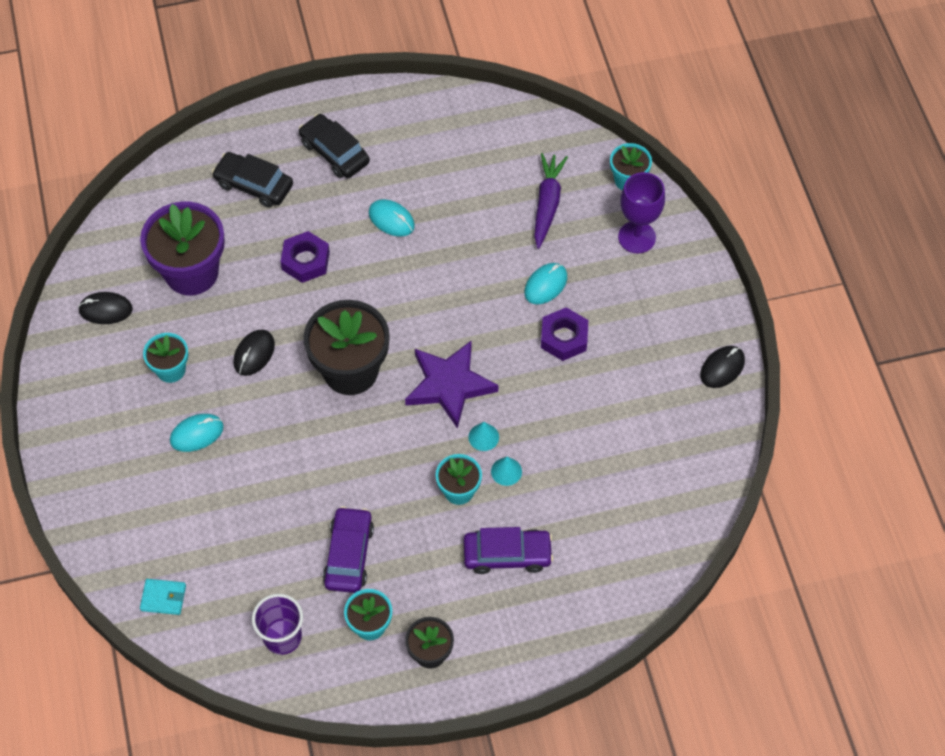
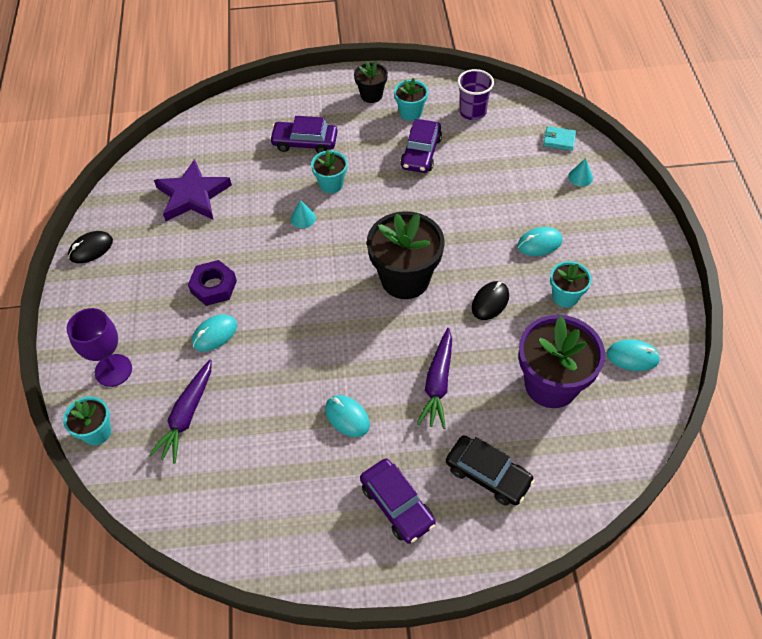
camera: 170 degrees left, 5 degrees down
black mouse [78,292,133,324] -> turquoise mouse [607,339,661,371]
purple nut [280,231,330,283] -> purple carrot [417,328,452,429]
black car [299,114,370,178] -> purple car [360,458,436,544]
purple star [405,340,498,429] -> purple star moved to [154,159,232,221]
turquoise cone [491,457,522,486] -> turquoise cone moved to [568,158,593,187]

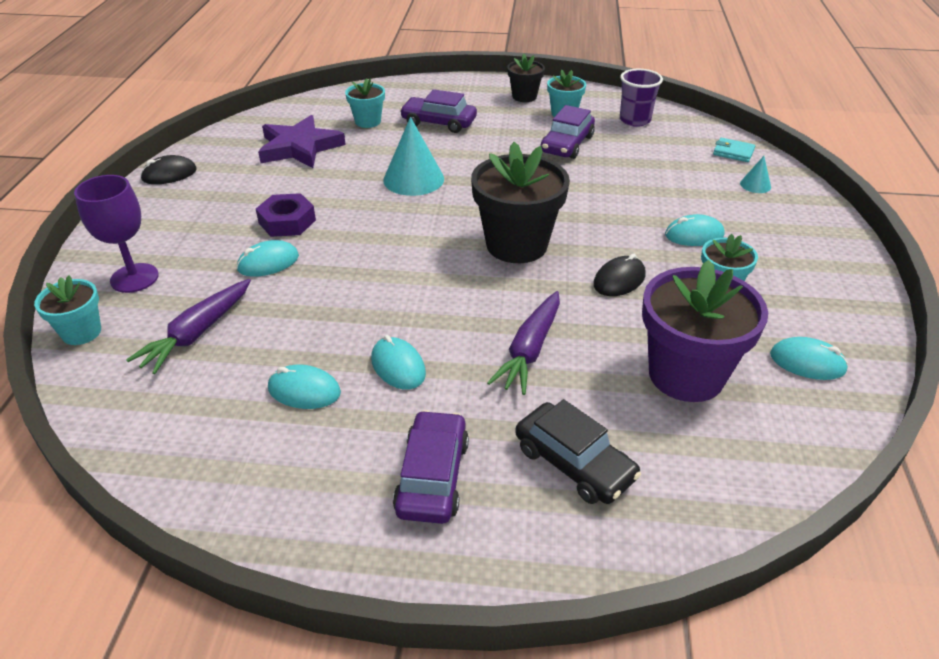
camera: 10 degrees right, 15 degrees down
turquoise cone [291,200,316,228] -> turquoise cone [383,117,444,196], size x2.05
turquoise flower pot [311,150,348,193] -> turquoise flower pot moved to [345,78,385,128]
purple car [360,458,436,544] -> purple car turned 150 degrees counterclockwise [393,410,469,524]
none -> turquoise mouse [268,365,341,409]

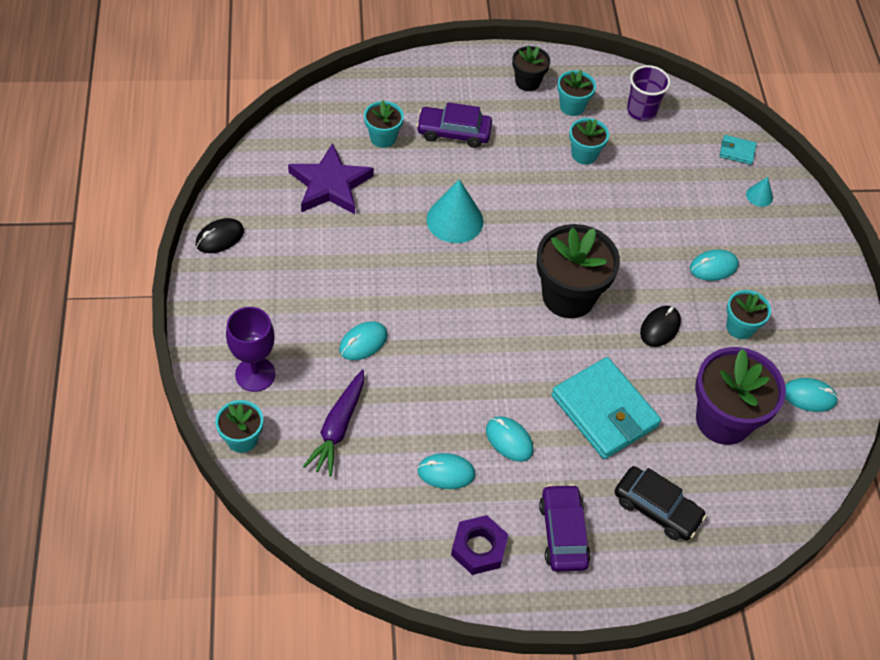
camera: 15 degrees left, 15 degrees up
purple nut [256,193,316,237] -> purple nut moved to [451,515,508,575]
purple carrot [487,291,560,395] -> turquoise wallet [551,357,661,459]
purple car [540,105,595,159] -> turquoise flower pot [569,118,609,165]

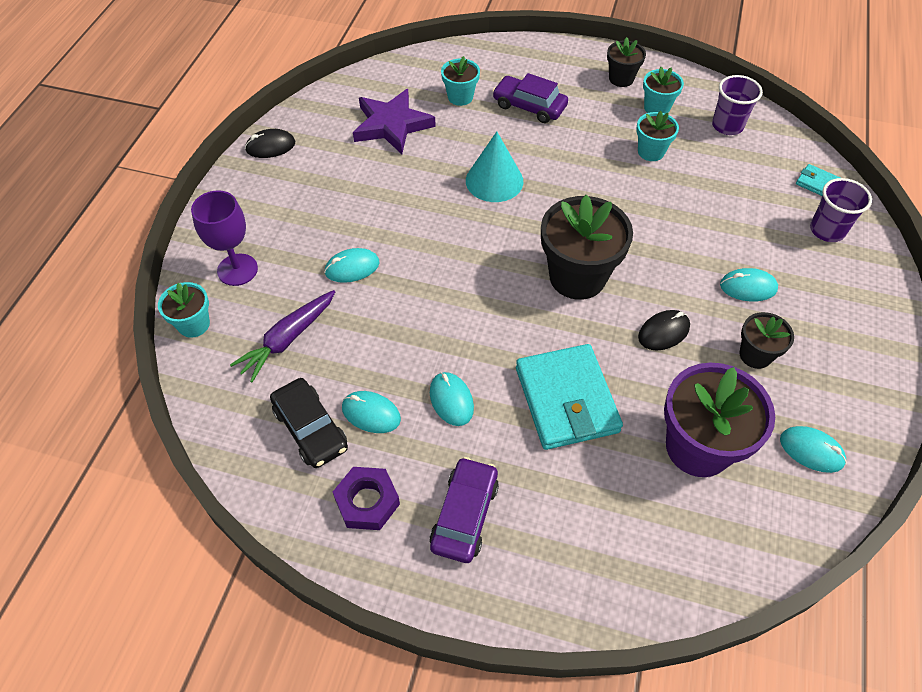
camera: 25 degrees right, 0 degrees up
black car [614,466,706,540] -> black car moved to [270,378,348,468]
turquoise flower pot [726,290,771,339] -> black flower pot [739,312,794,369]
turquoise cone [746,177,773,207] -> purple cup [810,178,872,242]

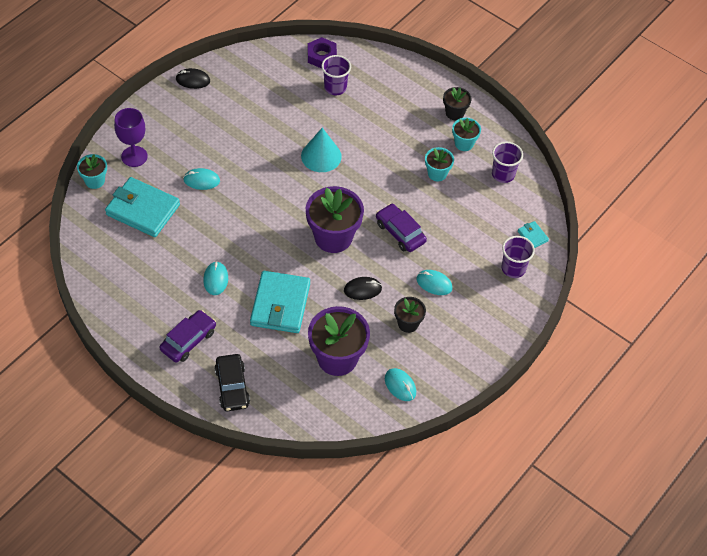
camera: 20 degrees right, 0 degrees up
purple carrot [230,290,336,382] -> turquoise wallet [105,177,180,237]
black car [270,378,348,468] -> black car moved to [215,354,250,411]
purple nut [333,467,400,530] -> purple nut moved to [307,37,337,69]
turquoise mouse [342,391,401,433] -> none
purple star [353,89,436,154] -> none
turquoise flower pot [441,56,480,106] -> purple cup [321,55,351,95]
purple car [493,73,568,123] -> purple car moved to [376,203,427,252]
black flower pot [541,195,633,300] -> purple flower pot [306,186,364,253]

